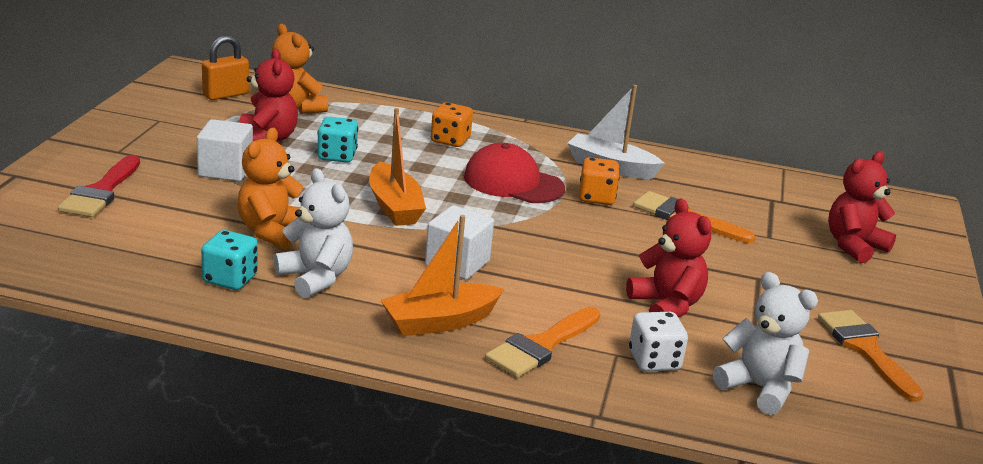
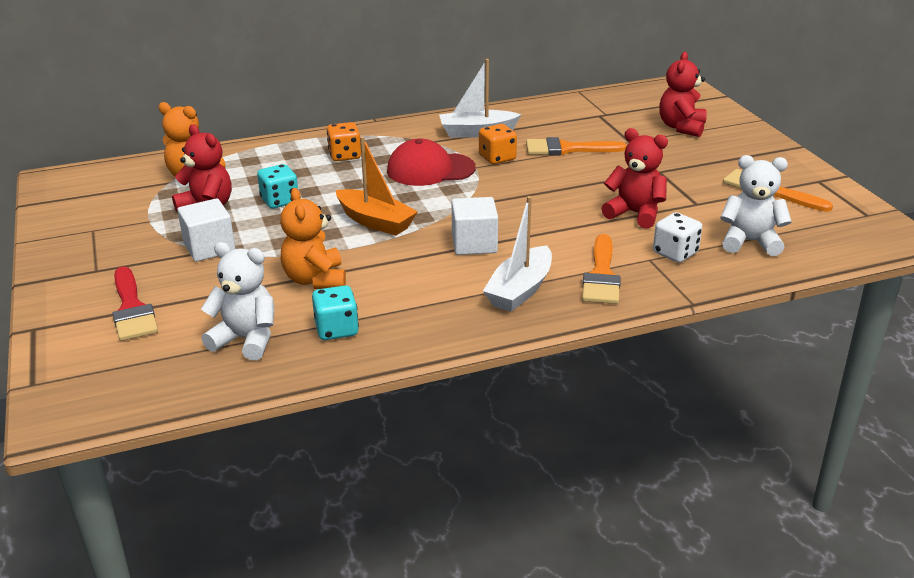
camera: 30 degrees left, 5 degrees up
orange padlock [202,35,249,100] -> none
white teddy bear [274,168,353,298] -> white teddy bear moved to [201,242,274,360]
orange boat [381,215,504,336] -> white boat [483,196,552,312]

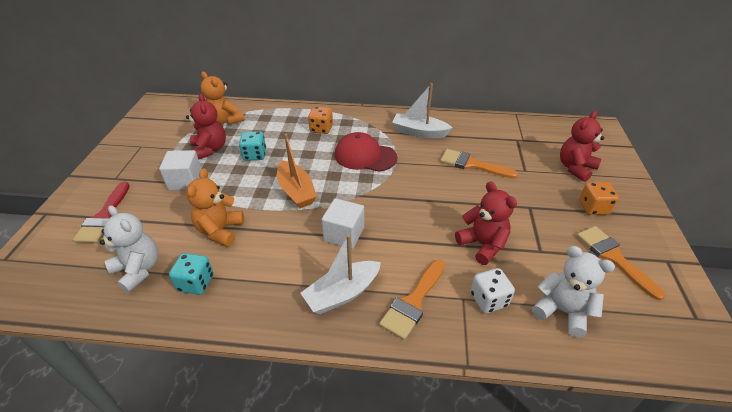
camera: 25 degrees right, 10 degrees up
orange dice [479,124,517,164] -> orange dice moved to [579,182,619,215]

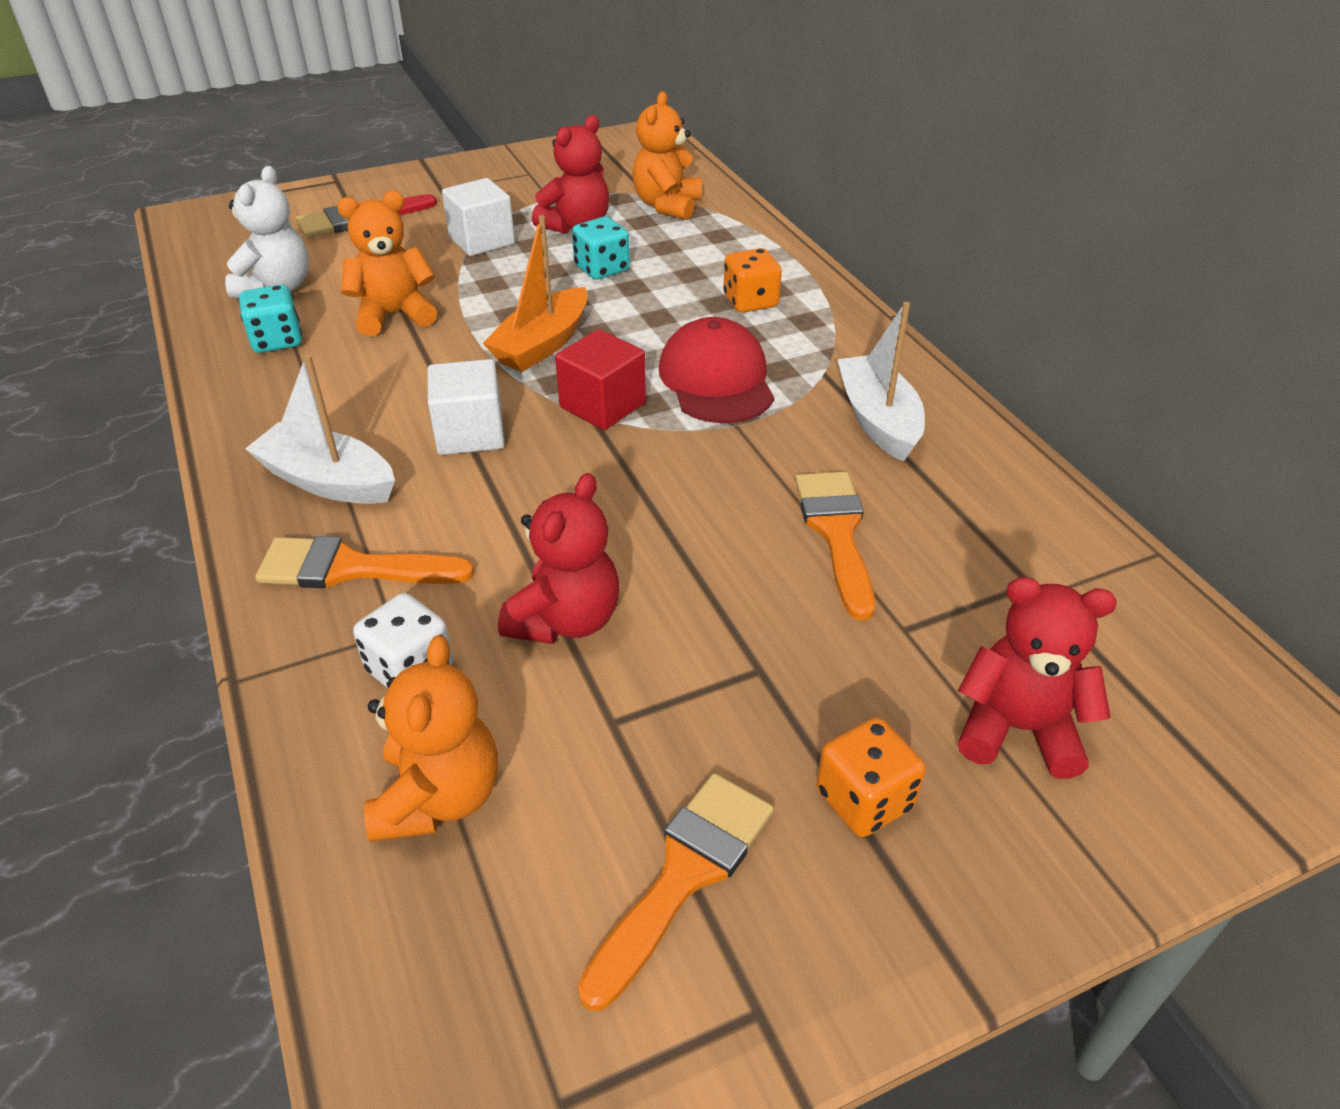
camera: 60 degrees right, 0 degrees up
white teddy bear [532,246,615,338] -> orange teddy bear [364,635,498,842]
none -> red cube [555,329,646,430]

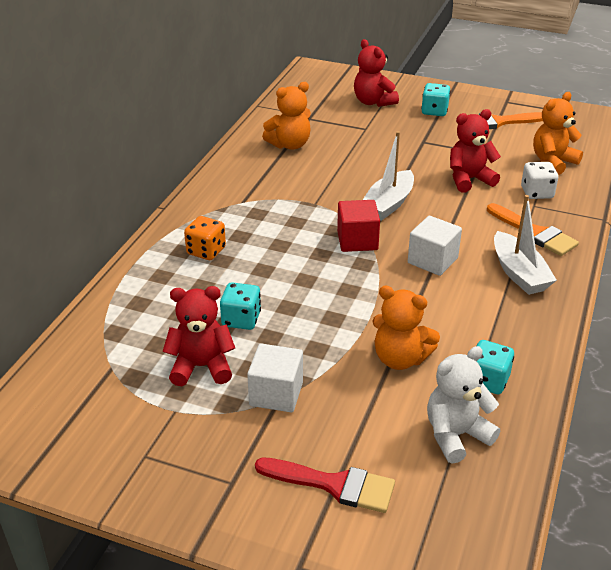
camera: 135 degrees left, 5 degrees down
orange boat [483,215,588,372] -> none
orange teddy bear [632,92,702,220] -> orange teddy bear moved to [262,82,311,150]
red cap [659,317,774,423] -> none
orange brush [795,472,875,621] -> none
orange dice [816,718,926,837] -> turquoise dice [421,83,450,116]
white boat [837,302,925,462] -> white boat moved to [363,131,414,221]

